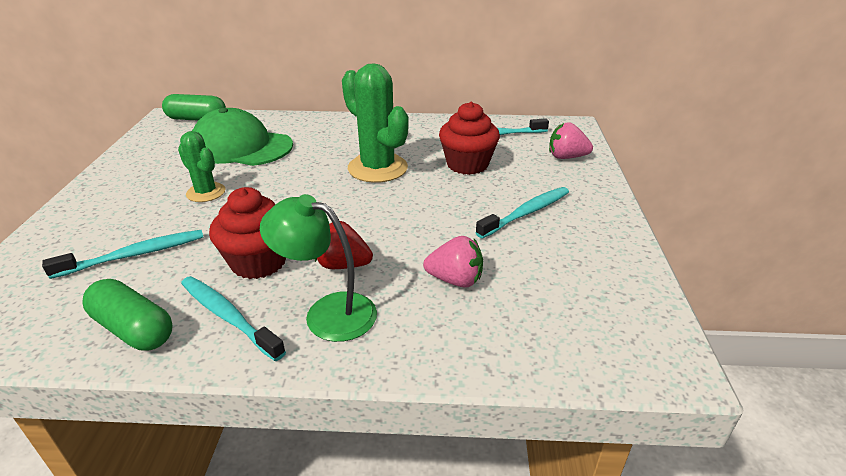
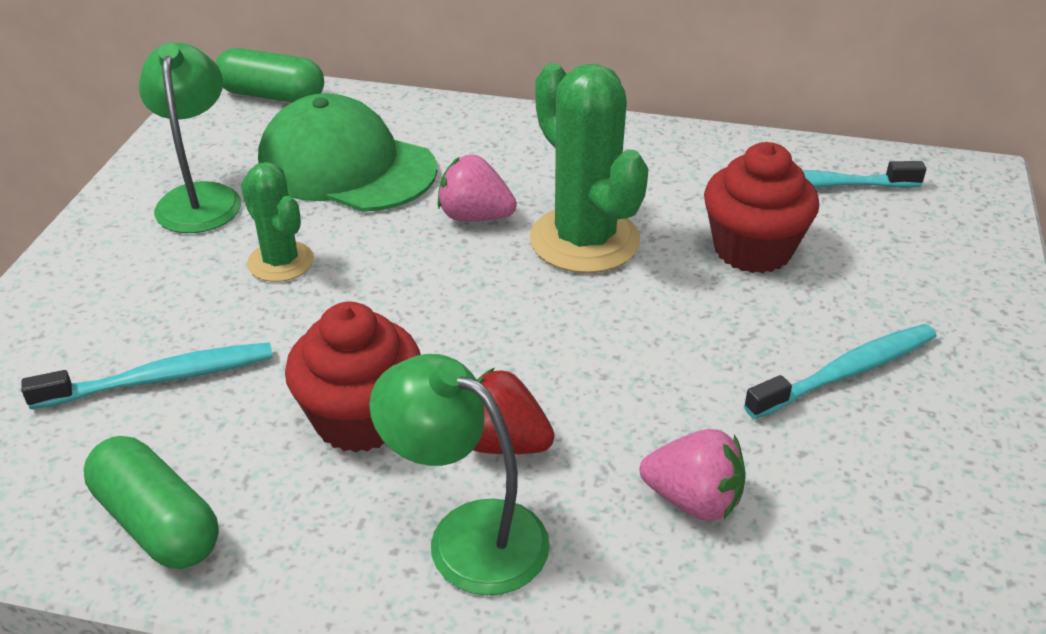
camera: 10 degrees right, 5 degrees up
turquoise toothbrush [181,276,286,361] -> none
pink strawberry [549,123,593,159] -> pink strawberry moved to [437,155,517,221]
none -> green lamp [139,43,241,233]

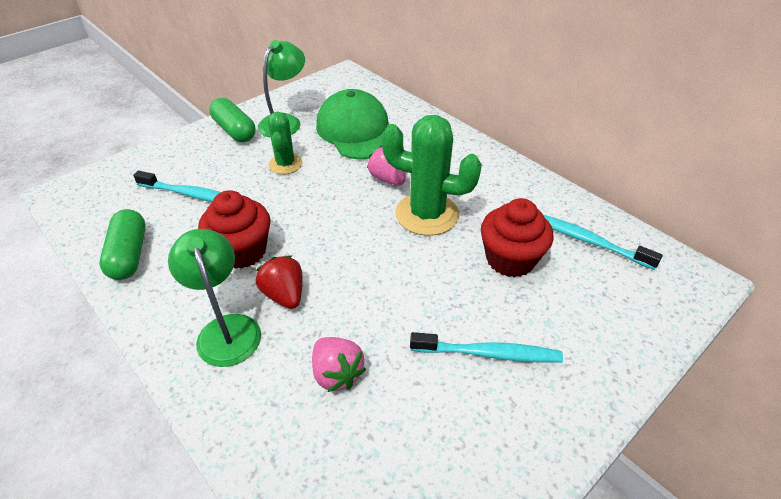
camera: 35 degrees right, 5 degrees up
green capsule [215,48,324,103] -> green capsule moved to [210,98,255,142]
green cactus [530,63,649,273] -> green cactus turned 75 degrees counterclockwise [382,115,482,236]

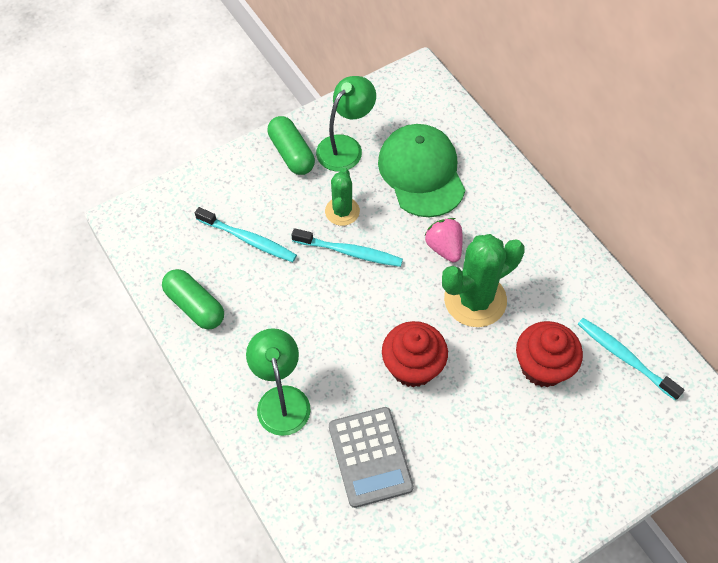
camera: 10 degrees right, 15 degrees up
green capsule [100,209,146,280] -> green capsule turned 45 degrees counterclockwise [162,269,224,330]
red cupcake [198,190,271,269] -> red cupcake moved to [382,321,448,388]
red strawberry [256,255,302,309] -> none
pink strawberry [312,337,366,392] -> grey calculator [329,407,414,508]
green cactus [382,115,482,236] -> green cactus turned 60 degrees counterclockwise [442,234,525,327]
turquoise toothbrush [410,332,563,362] -> turquoise toothbrush moved to [291,228,403,267]

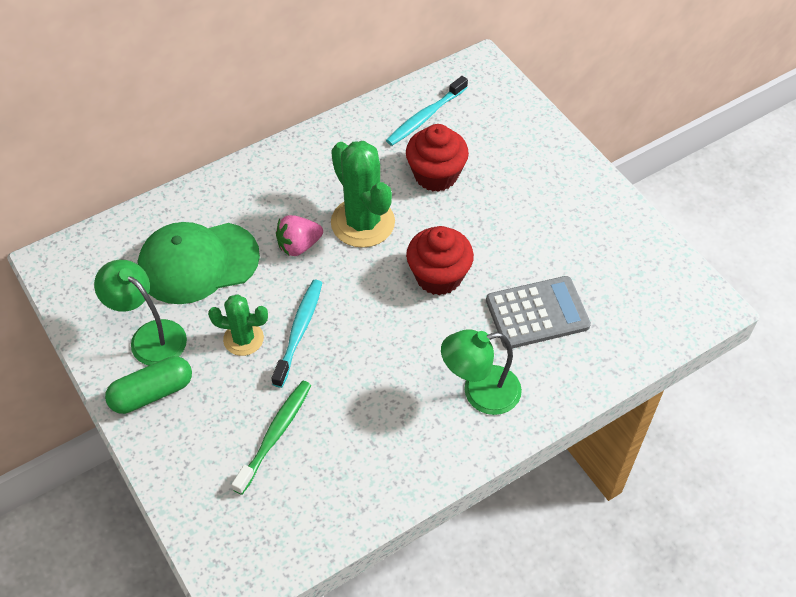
camera: 90 degrees left, 5 degrees down
green capsule [162,269,224,330] -> none
turquoise toothbrush [195,207,297,262] -> green toothbrush [231,381,312,495]

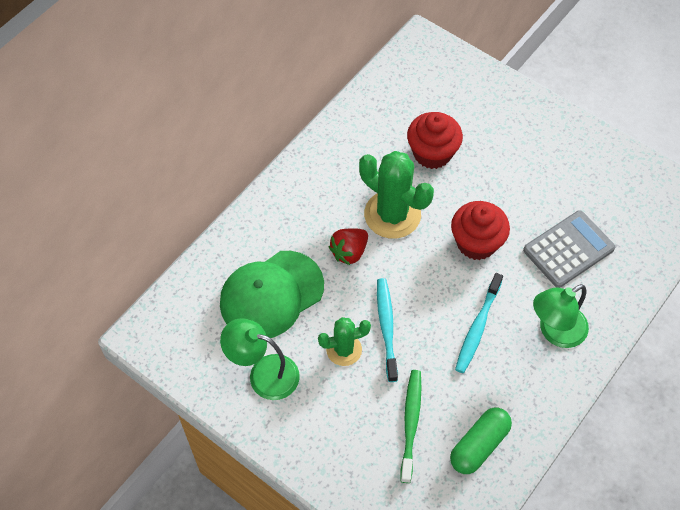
camera: 20 degrees left, 5 degrees up
green capsule [105,356,192,414] -> green capsule moved to [450,408,512,474]
pink strawberry [276,215,323,256] -> red strawberry [329,228,368,265]
turquoise toothbrush [386,76,468,146] -> turquoise toothbrush moved to [455,273,503,373]

